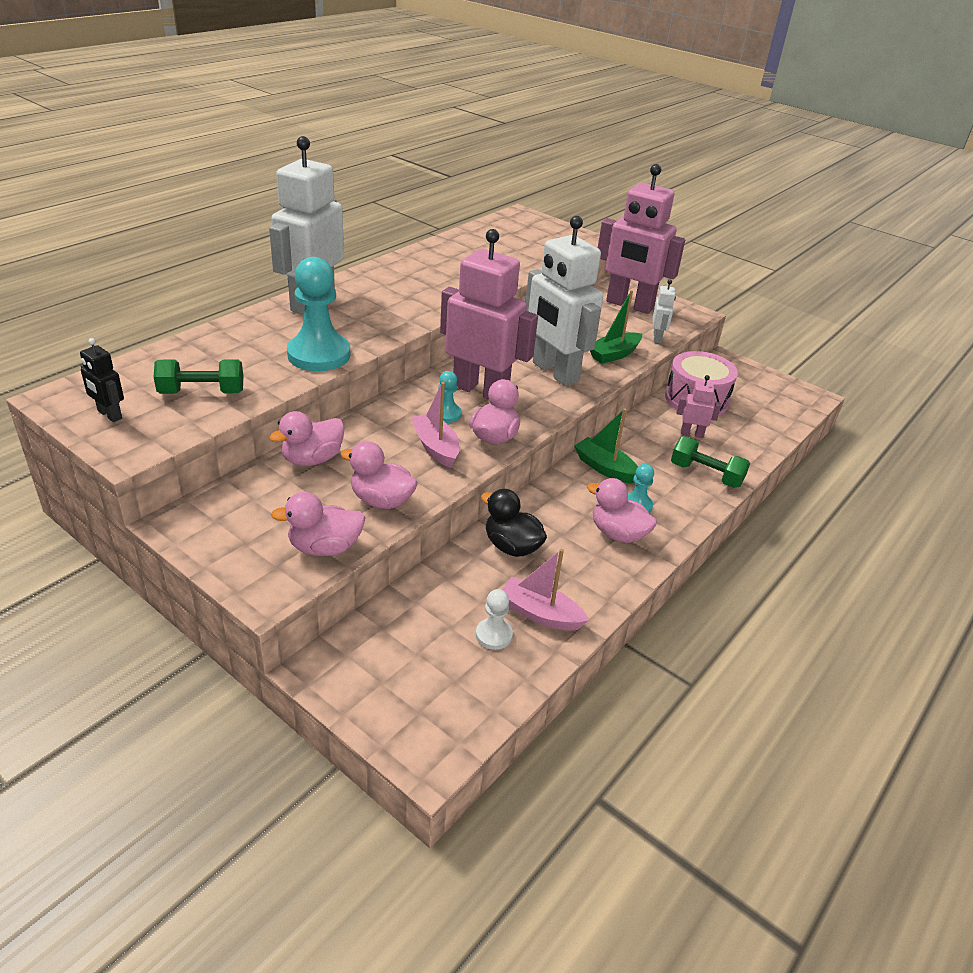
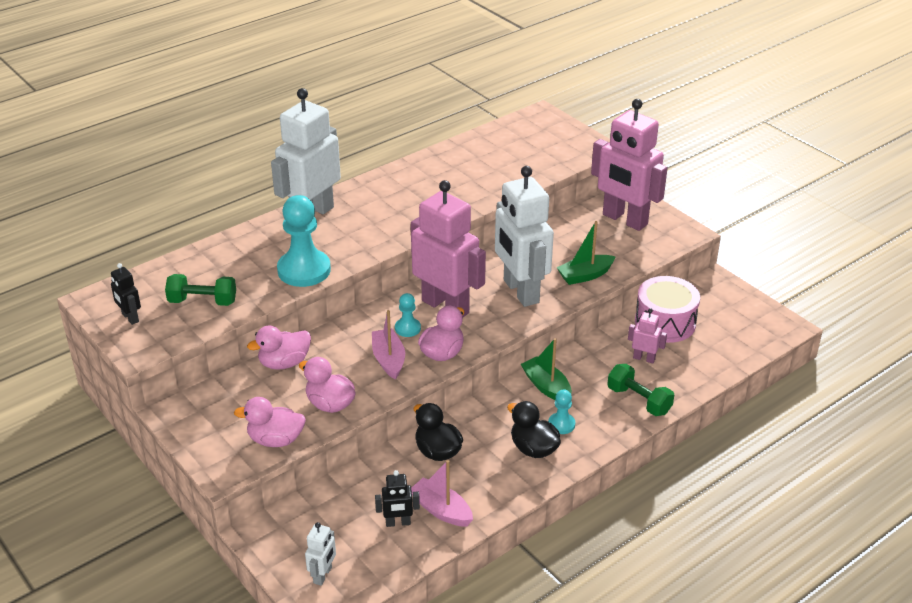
camera: 15 degrees right, 0 degrees up
white pawn [476,589,513,650] -> black robot [375,470,420,527]
pink duck [587,478,657,543] -> black duck [507,401,561,458]
white robot [653,279,676,343] -> white robot moved to [305,522,336,586]

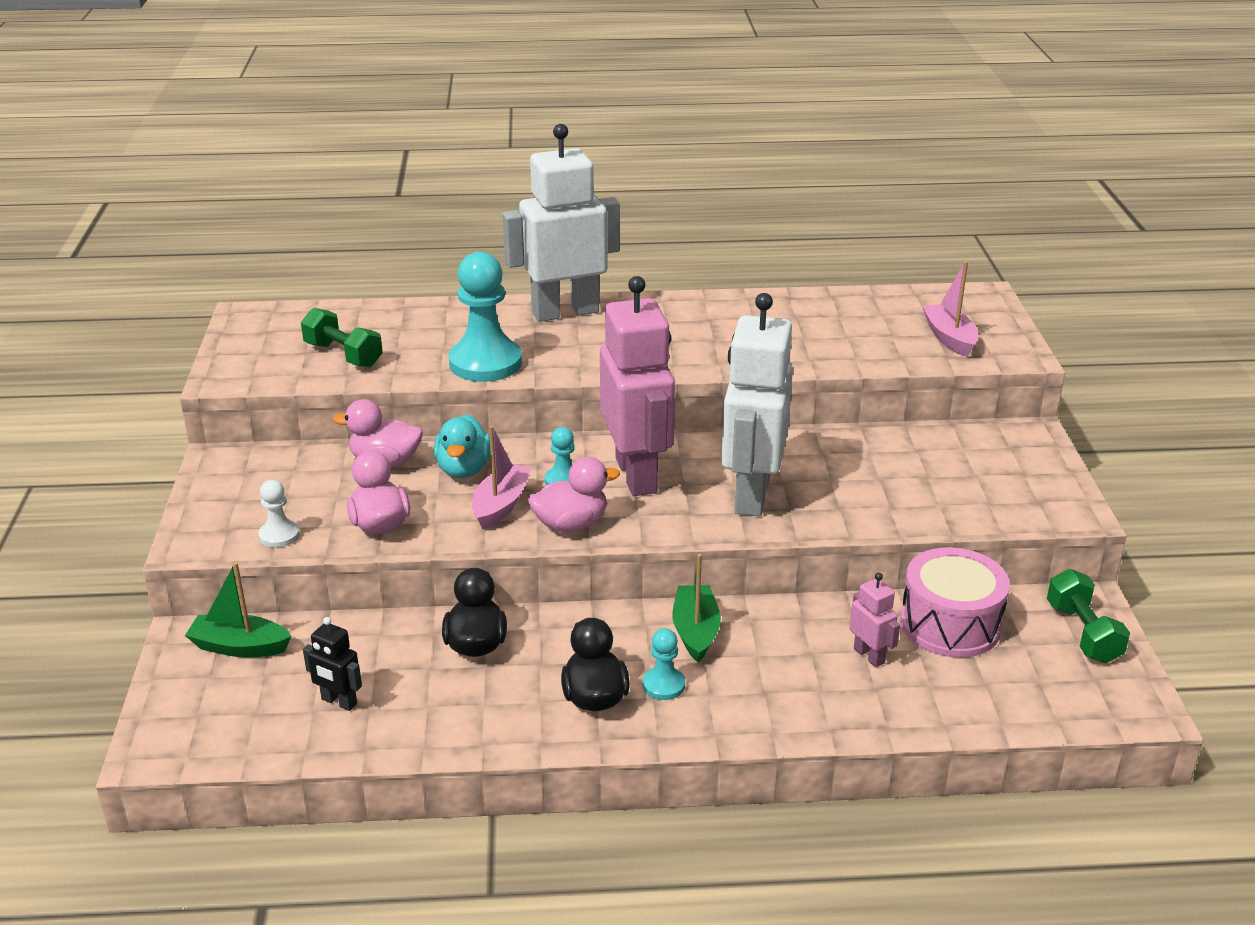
camera: 35 degrees right, 5 degrees down
black robot [111,263,141,325] -> none
pink duck [234,397,306,447] -> white pawn [259,480,300,548]
white robot [305,522,336,586] -> none
pink boat [411,460,473,527] -> pink boat moved to [922,261,978,357]
green boat [557,221,616,285] -> green boat moved to [185,562,292,658]
pink robot [591,99,668,231] -> none
green dumbbell [607,364,674,416] -> green dumbbell moved to [1047,569,1130,663]
none -> turquoise duck [434,414,491,478]

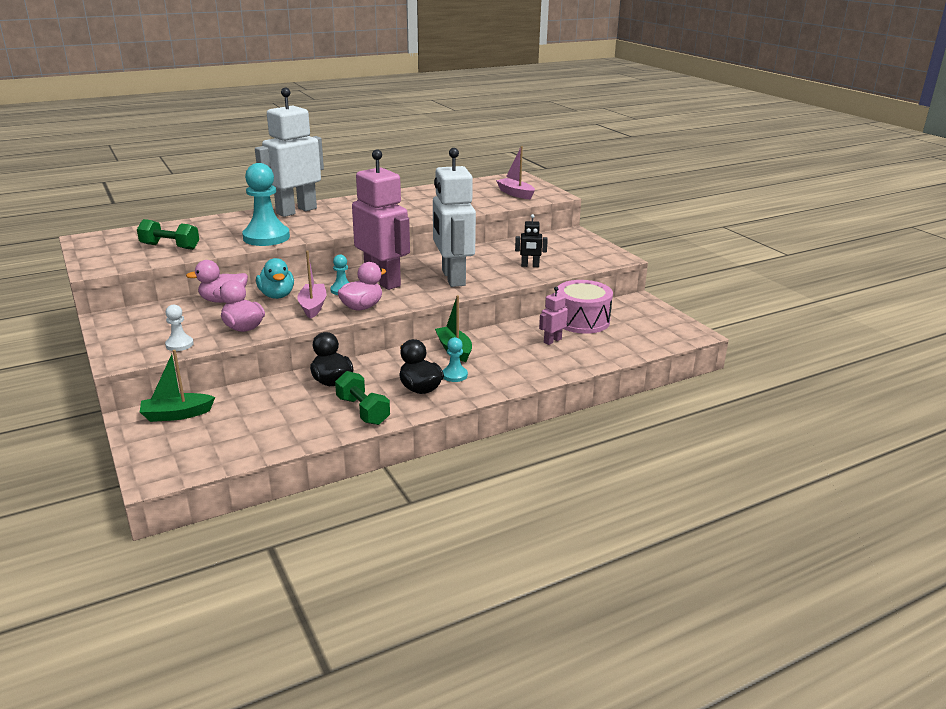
camera: 25 degrees left, 5 degrees down
black robot [303,617,362,711] -> black robot moved to [515,214,548,267]
pink robot [849,573,900,667] -> pink robot turned 75 degrees counterclockwise [539,287,568,345]
green dumbbell [1047,569,1130,663] -> green dumbbell moved to [335,371,390,425]

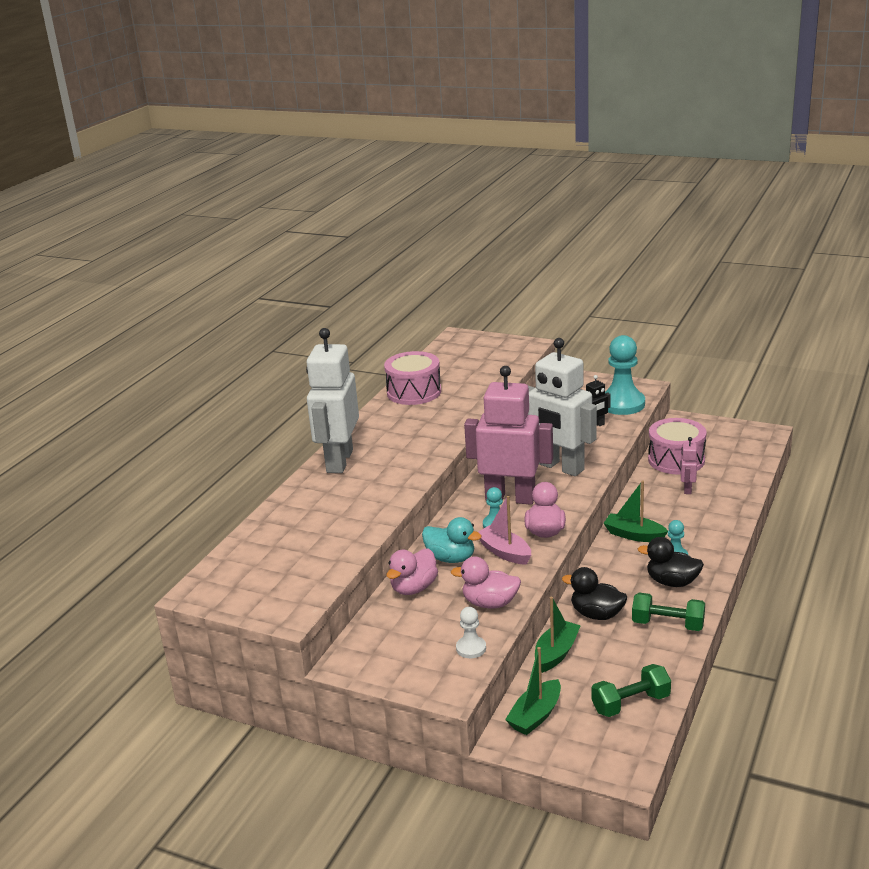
camera: 35 degrees left, 0 degrees up
green dumbbell [137,219,199,250] -> green dumbbell moved to [591,664,671,717]
turquoise pawn [242,163,290,246] -> turquoise pawn moved to [605,335,645,415]
pink boat [496,146,535,199] -> none
none -> pink drum [384,351,441,405]
none -> green boat [535,597,581,673]

